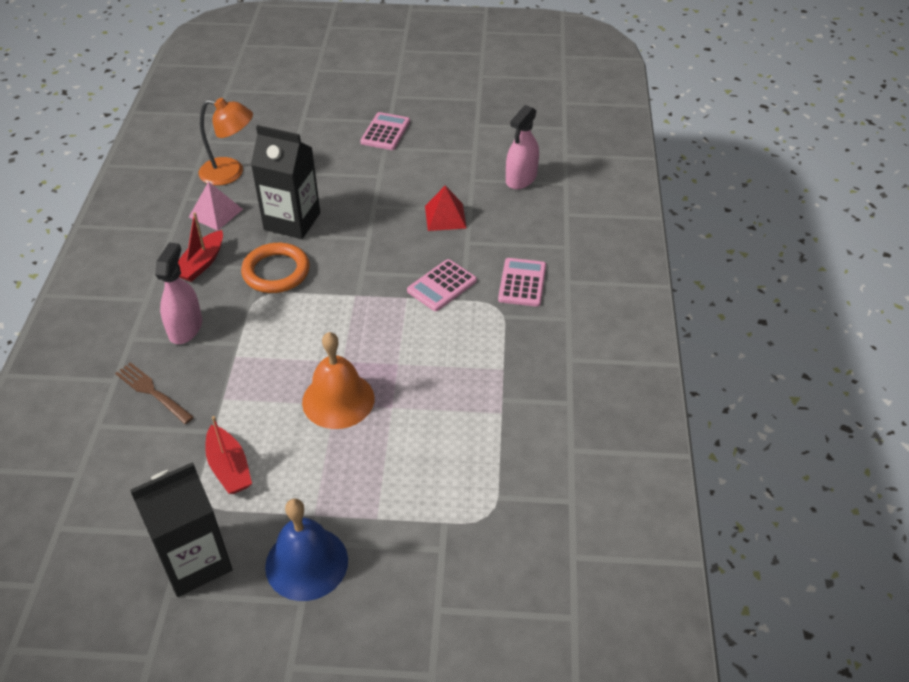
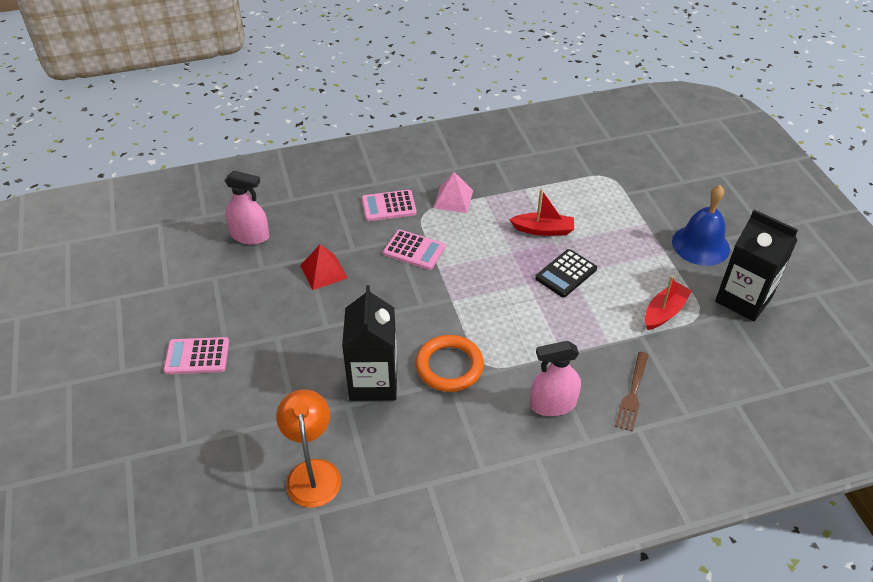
camera: 110 degrees left, 0 degrees up
red boat [178,212,223,282] -> red boat moved to [509,189,574,236]
pink pyramid [189,181,243,231] -> pink pyramid moved to [433,172,473,213]
orange bell [302,332,374,429] -> black calculator [535,249,597,297]

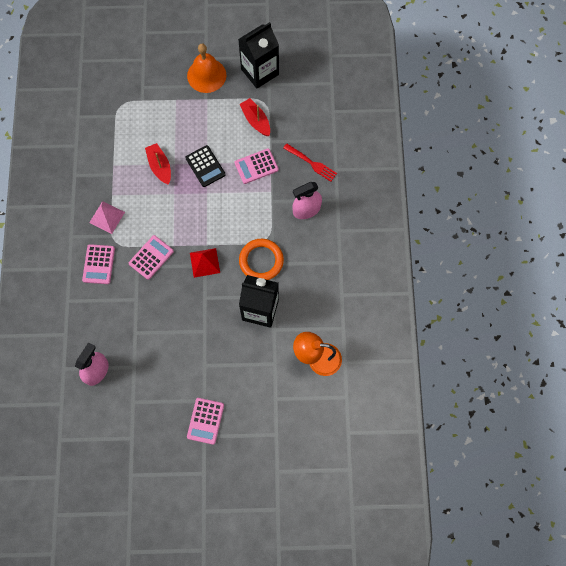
camera: 75 degrees left, 25 degrees up
red pyramid [300,244,348,290] -> red pyramid moved to [190,248,220,278]
red boat [509,189,574,236] -> red boat turned 45 degrees counterclockwise [145,143,171,185]
pink spray bottle [530,341,581,416] -> pink spray bottle turned 60 degrees clockwise [293,182,322,219]
brown fork [615,352,649,432] -> red fork [283,144,337,182]
blue bell [672,185,730,266] -> orange bell [187,44,226,93]
none -> pink calculator [235,148,279,184]

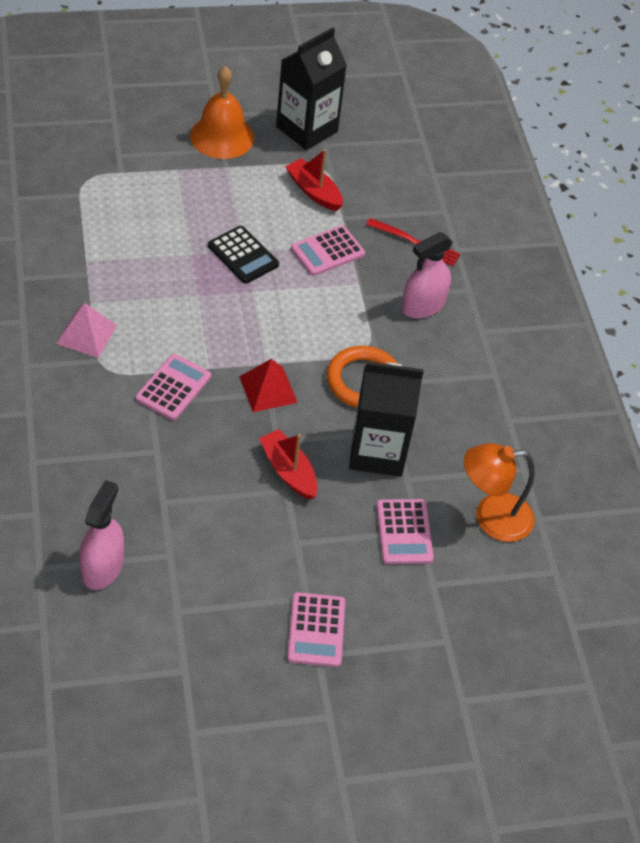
camera: 15 degrees left, 20 degrees down
pink calculator [82,244,115,284] -> pink calculator moved to [376,499,434,564]
red boat [145,143,171,185] -> red boat moved to [259,429,318,500]

